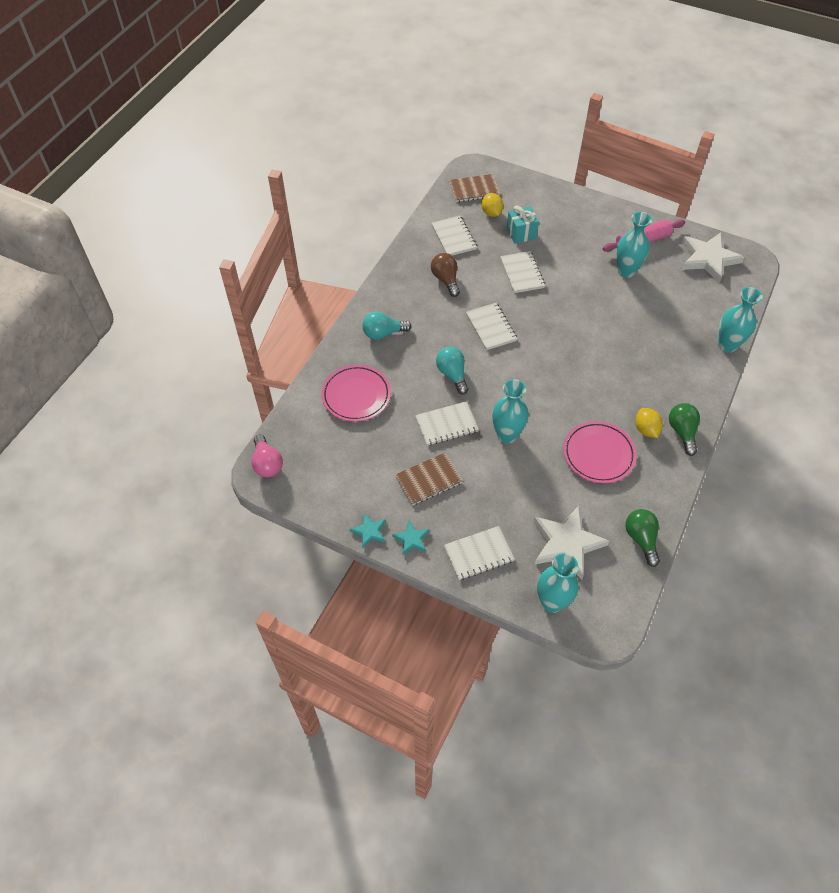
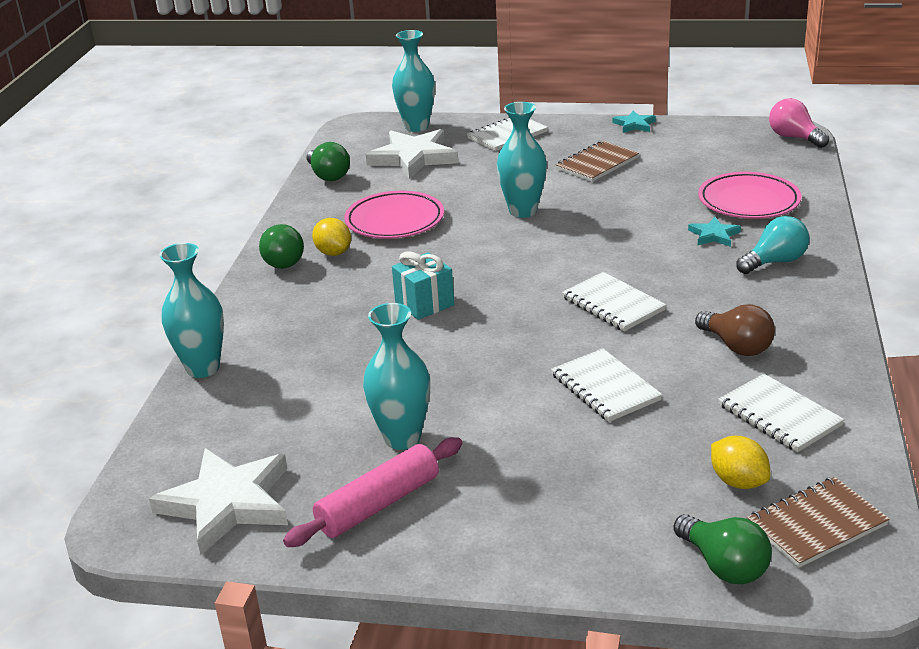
camera: 165 degrees right, 25 degrees down
turquoise star [392,520,430,556] -> turquoise star moved to [688,217,741,247]
white notebook [415,401,479,446] -> none
turquoise light bulb [436,347,468,395] -> none
turquoise gift [507,206,539,244] -> turquoise gift moved to [392,251,454,320]
none -> green light bulb [674,514,772,584]

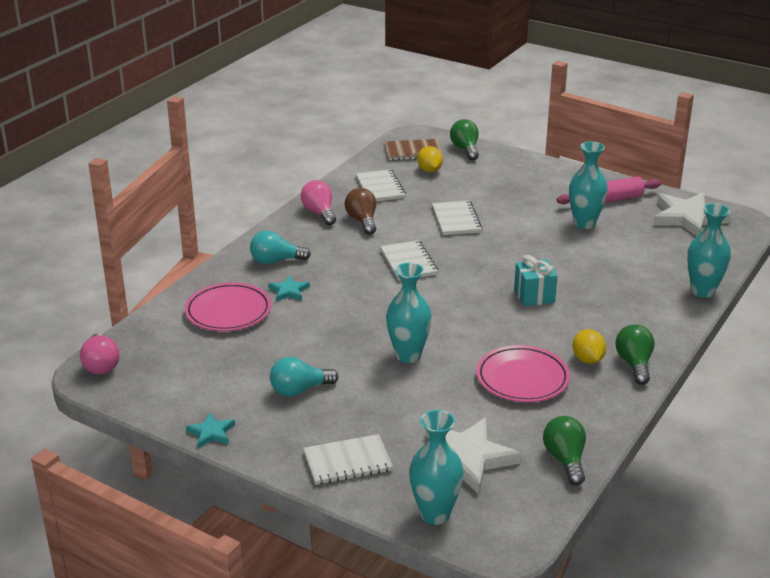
camera: 160 degrees left, 0 degrees up
brown notebook [555,141,639,182] -> turquoise light bulb [270,357,338,397]
none -> pink light bulb [301,180,336,225]

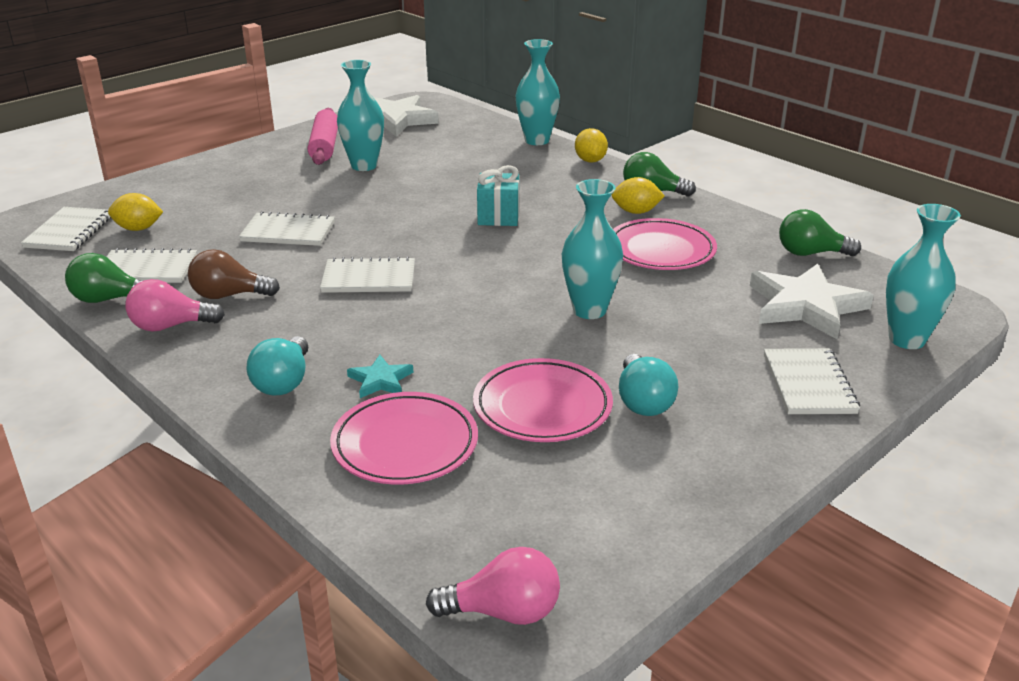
camera: 75 degrees left, 0 degrees up
turquoise star [186,413,235,448] -> none
brown notebook [385,139,443,160] -> white notebook [21,207,111,251]
green light bulb [450,119,479,161] -> green light bulb moved to [65,253,144,303]
none -> pink plate [473,358,613,442]
none -> yellow lemon [575,128,608,163]

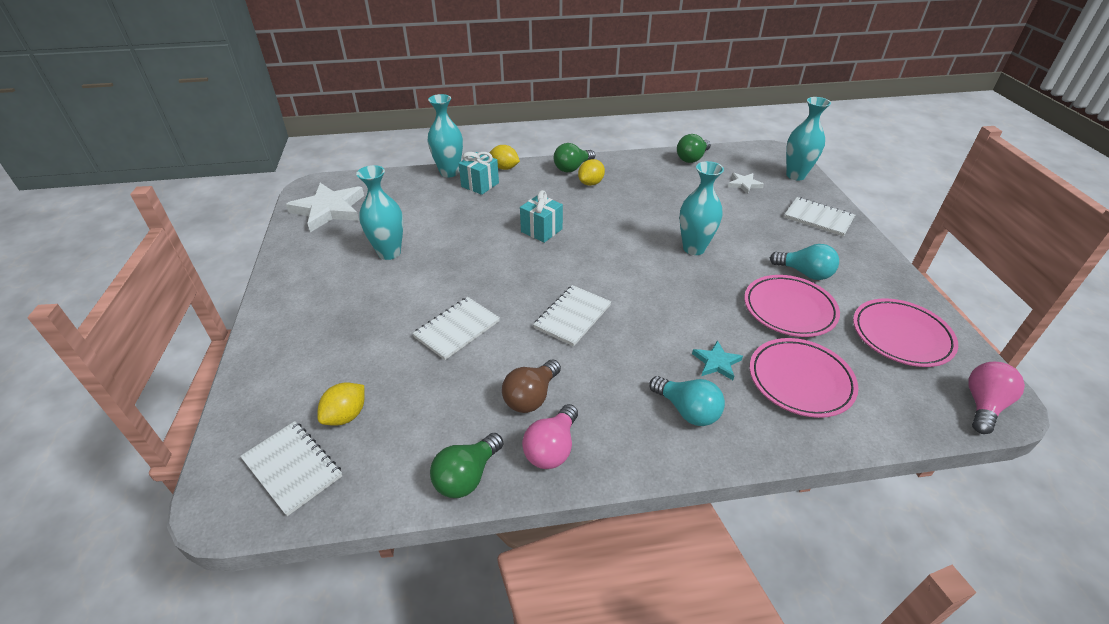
camera: 55 degrees left, 10 degrees up
white notebook [106,248,197,283] -> none
pink rolling pin [308,108,338,165] -> none
pink plate [613,218,717,270] -> pink plate moved to [853,298,958,367]
white star [750,264,874,339] -> white star [728,173,764,194], size x0.49
none -> turquoise gift [459,152,499,195]

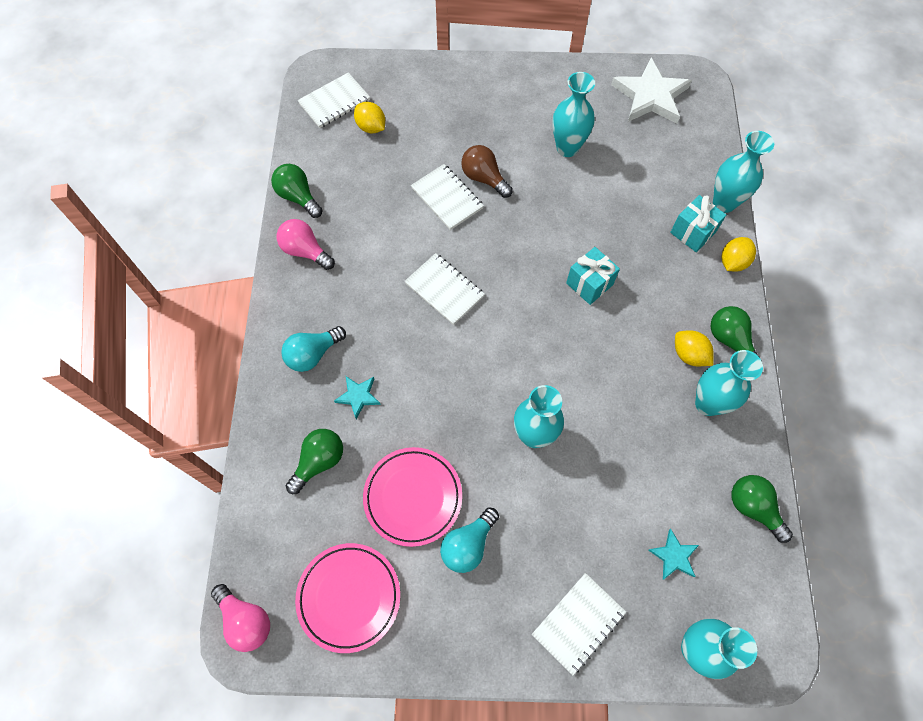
camera: 100 degrees right, 25 degrees up
brown light bulb [502,360,561,413] -> brown light bulb moved to [461,145,513,198]
white star [728,173,764,194] -> turquoise star [648,529,699,580]
pink plate [750,338,858,418] -> green light bulb [286,429,343,494]
none -> turquoise vase [695,350,763,416]

